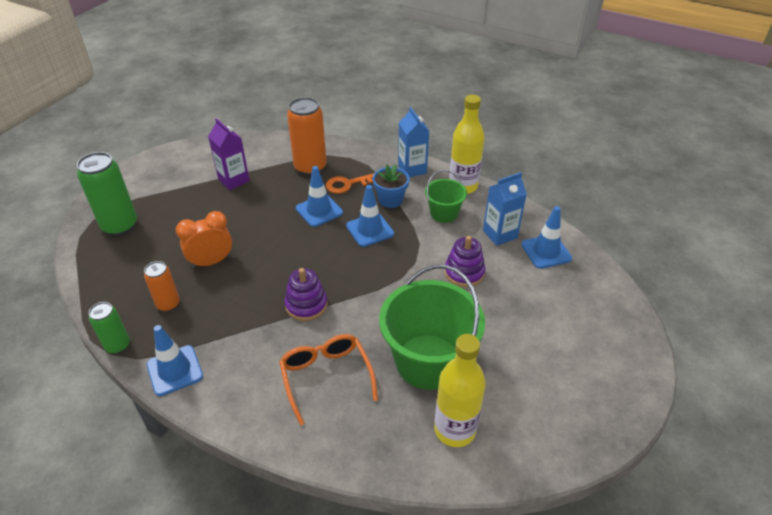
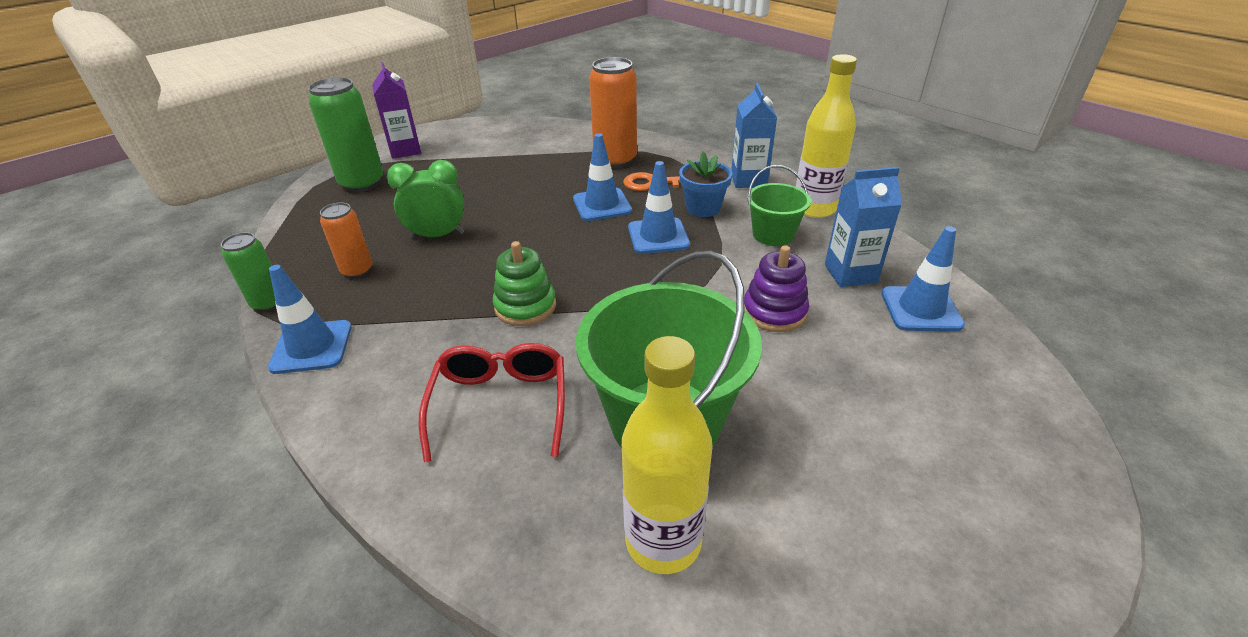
camera: 20 degrees right, 5 degrees down
orange clock [176,211,232,269] -> green clock [387,160,464,239]
purple carton [208,118,250,190] -> purple carton moved to [372,62,421,159]
orange glasses [279,334,378,425] -> red glasses [419,343,565,462]
purple stacking toy [284,268,328,321] -> green stacking toy [493,241,556,326]

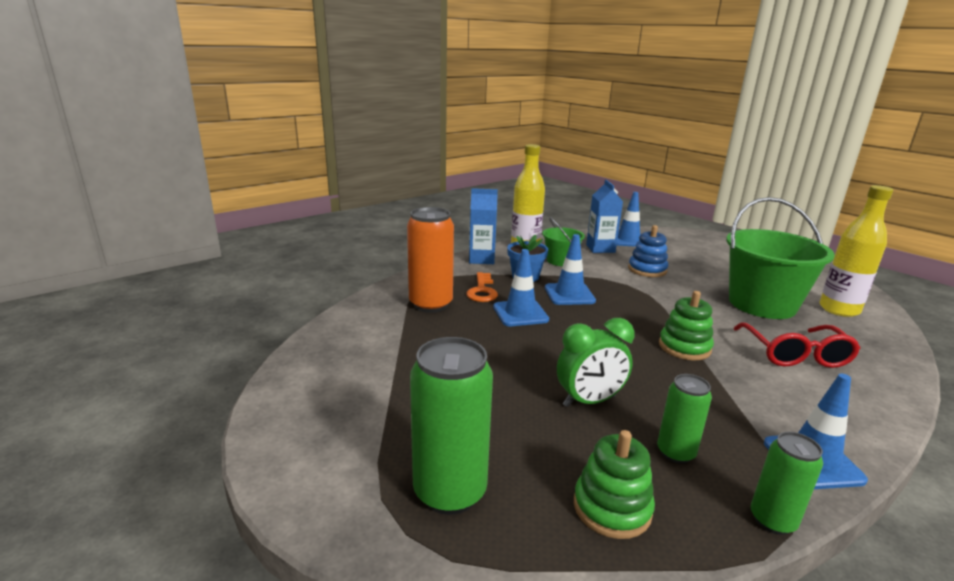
camera: 90 degrees left, 15 degrees down
orange can [320,202,373,278] -> green can [657,374,712,464]
purple carton [372,62,421,159] -> none
green clock [387,160,464,239] -> green clock turned 105 degrees counterclockwise [557,318,634,407]
red glasses [419,343,565,462] -> red glasses turned 90 degrees counterclockwise [733,322,860,368]
purple stacking toy [744,245,809,332] -> blue stacking toy [628,225,669,277]
none -> green stacking toy [574,430,655,539]

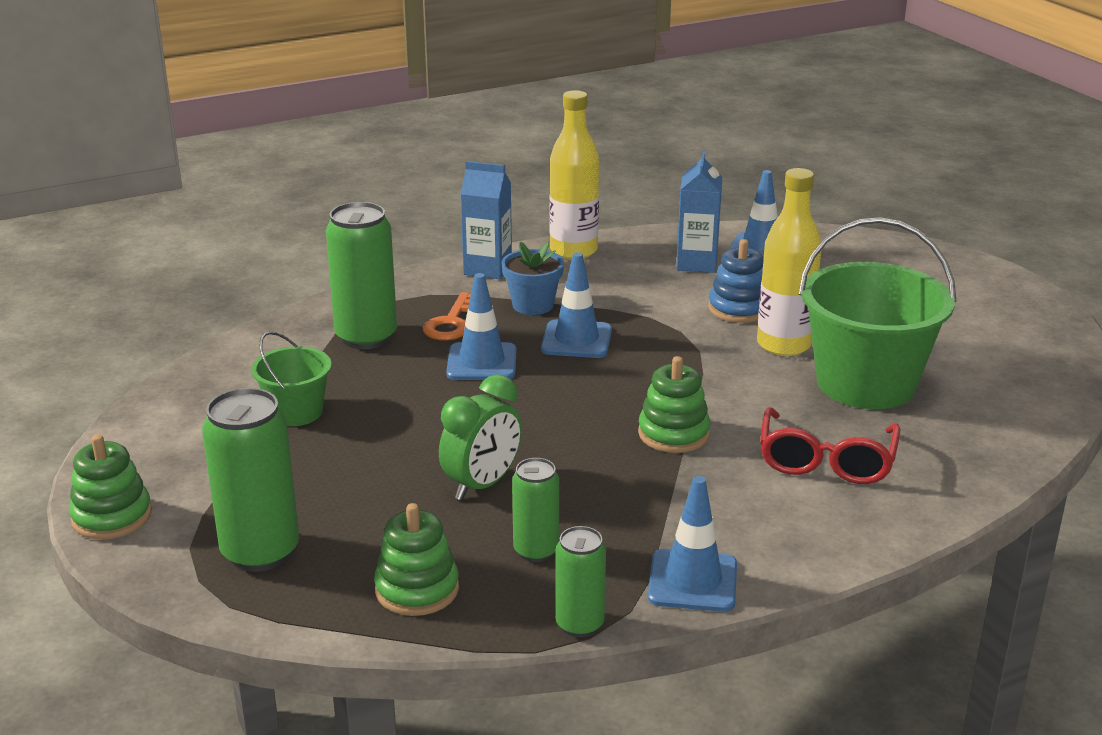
camera: 15 degrees right, 5 degrees up
orange can [407,207,454,313] -> green can [326,202,397,350]
green bucket [542,217,585,266] -> green bucket moved to [251,331,332,426]
green clock [557,318,634,407] -> green clock turned 45 degrees counterclockwise [439,374,522,500]
yellow bottle [819,185,893,317] -> yellow bottle moved to [757,168,821,356]
none -> green stacking toy [69,434,152,539]

